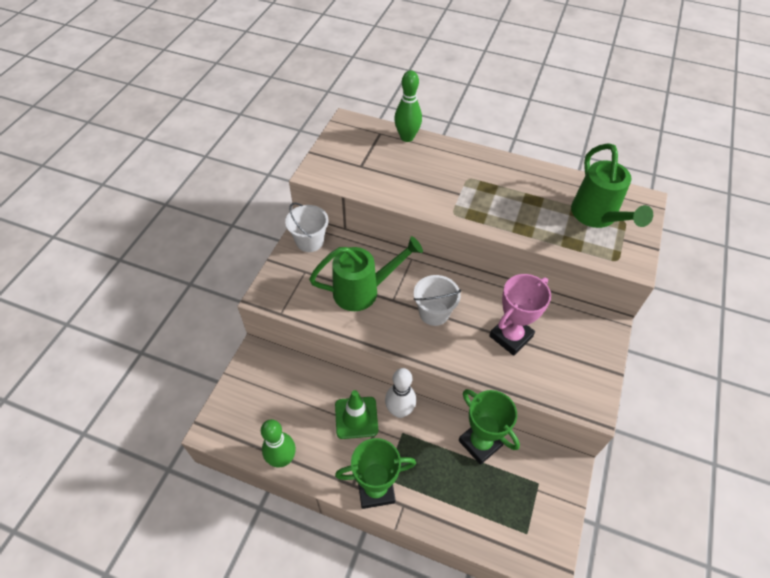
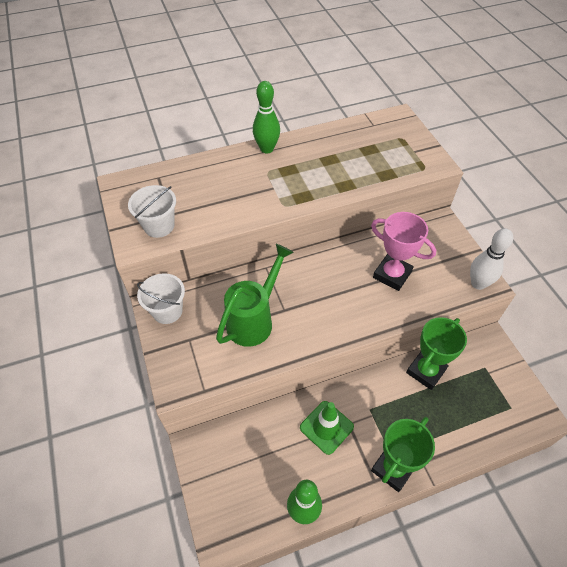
camera: 40 degrees left, 0 degrees up
white bowling pin [385,368,416,418] -> white bowling pin moved to [470,228,513,290]
green bowling pin [394,70,422,142] -> green bowling pin moved to [253,81,280,153]
white bucket [414,275,461,326] -> white bucket moved to [128,185,176,238]
green trophy [459,389,520,465] -> green trophy turned 60 degrees counterclockwise [406,317,467,390]
pink trophy [489,274,551,356] -> pink trophy turned 60 degrees counterclockwise [371,212,436,291]
green watering can [571,143,653,228] -> none

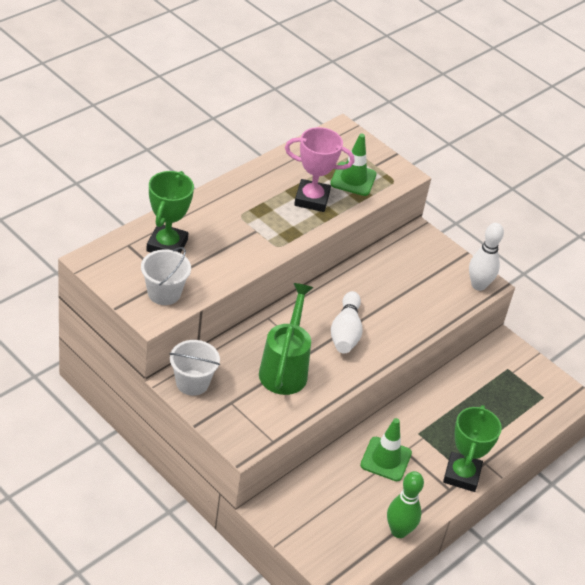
camera: 30 degrees left, 10 degrees down
green bowling pin [253,81,280,153] -> none
pink trophy [371,212,436,291] -> pink trophy moved to [285,127,354,212]
green trophy [406,317,467,390] -> green trophy moved to [146,171,194,253]
none -> green traffic cone [330,134,377,196]
none -> white bowling pin [331,291,362,353]

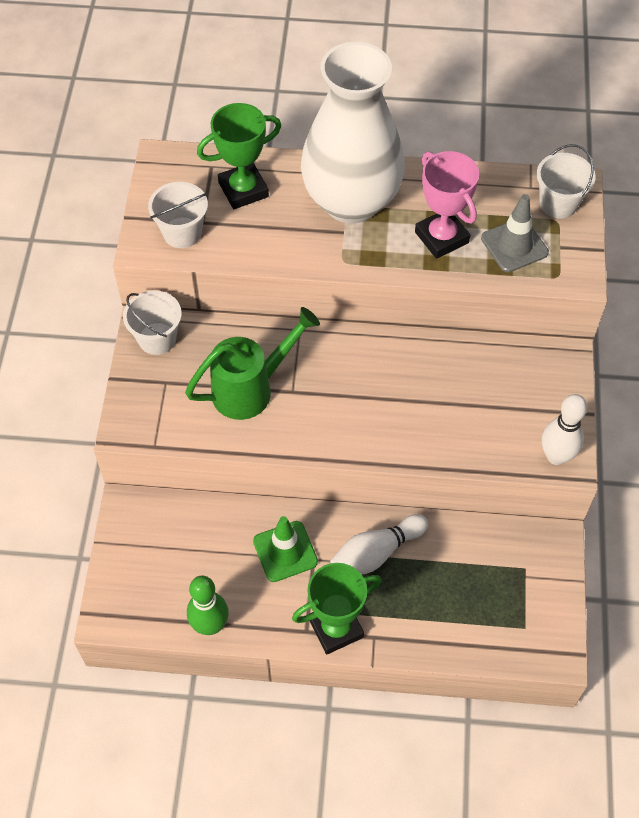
camera: 55 degrees right, 15 degrees up
green traffic cone [330,134,377,196] -> grey traffic cone [481,194,549,272]
white bowling pin [331,291,362,353] -> white bowling pin moved to [330,514,428,574]
none -> white vase [301,42,405,224]
none -> white bucket [536,144,596,219]

